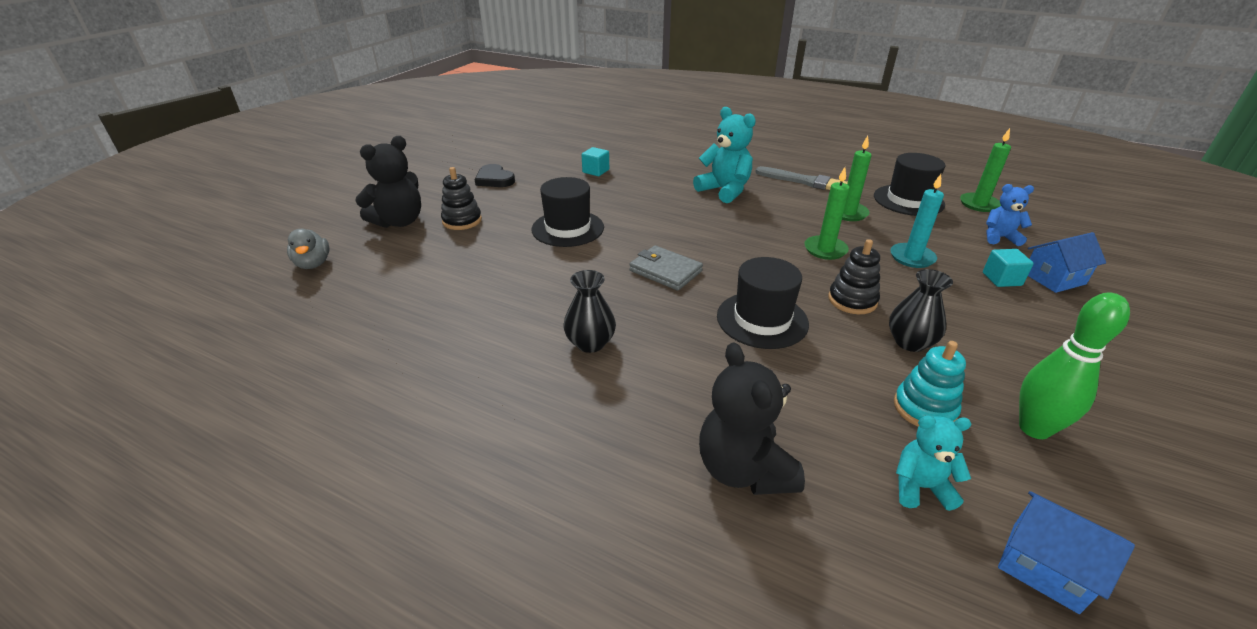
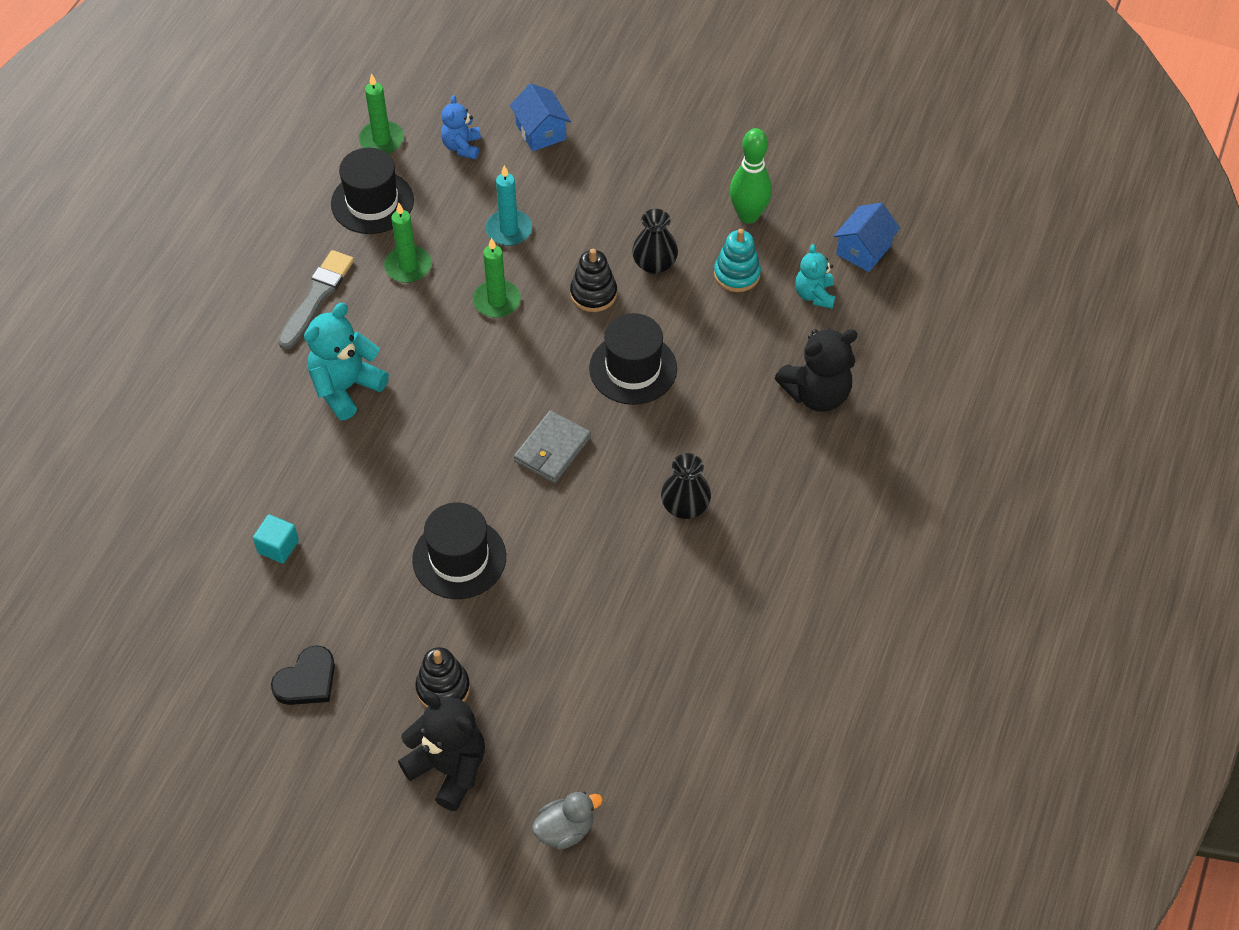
camera: 95 degrees left, 20 degrees up
turquoise cube [983,249,1034,287] -> none

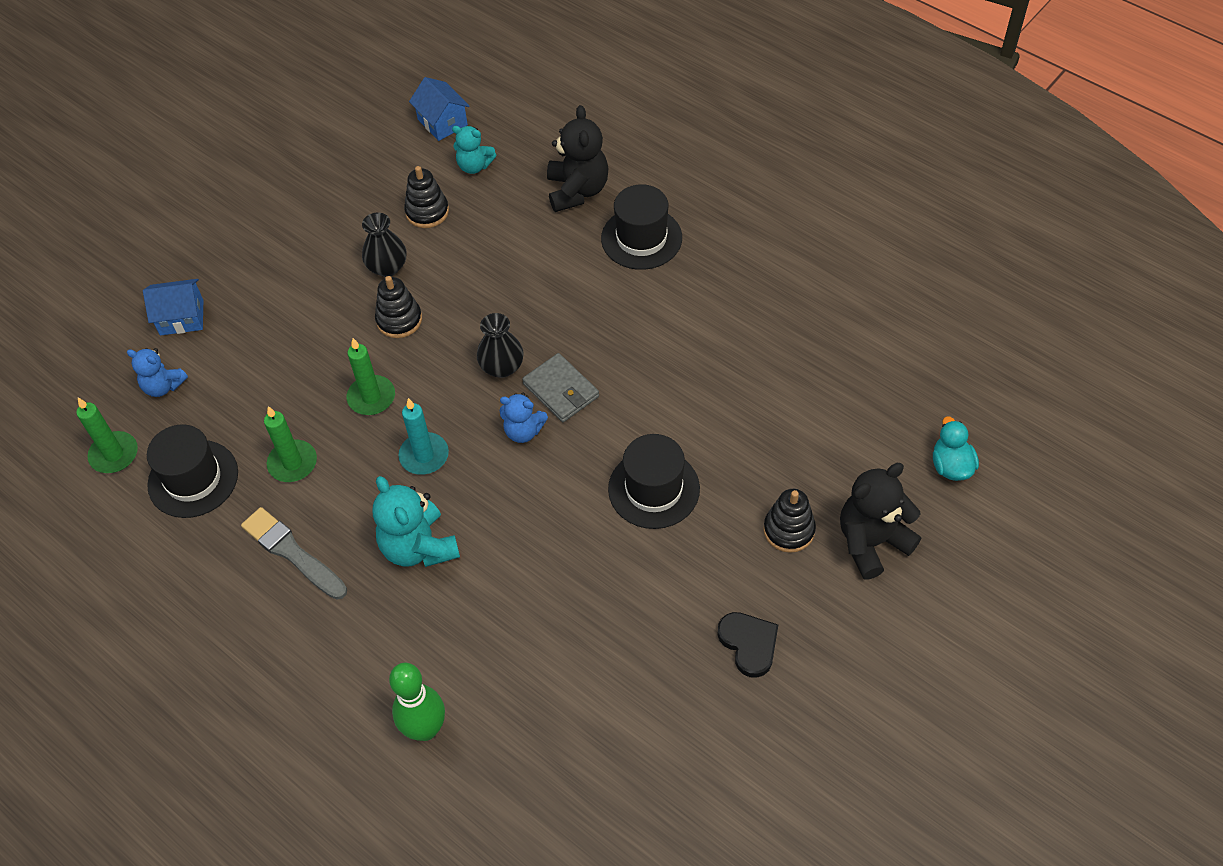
camera: 70 degrees left, 0 degrees up
turquoise cube [253,514,299,563] -> none
turquoise candle [486,165,532,246] -> turquoise candle moved to [398,398,449,475]
grey duck [532,791,603,850] -> turquoise duck [933,416,979,481]
black hat [589,313,677,405] -> black hat moved to [601,184,682,270]
black vase [661,453,711,519] -> black vase moved to [477,313,524,378]
turquoise stacking toy [714,229,761,292] -> black stacking toy [404,166,449,228]
green bowling pin [730,128,772,223] -> green bowling pin moved to [389,663,445,741]
none -> blue teddy bear [500,393,548,443]

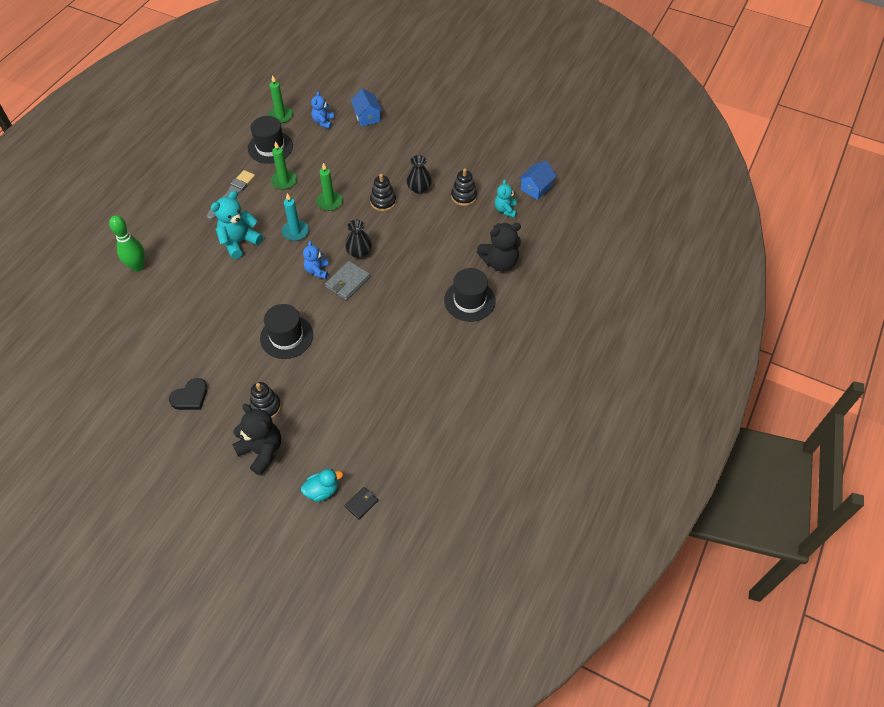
camera: 75 degrees right, 0 degrees up
none -> black wallet [345,487,378,520]

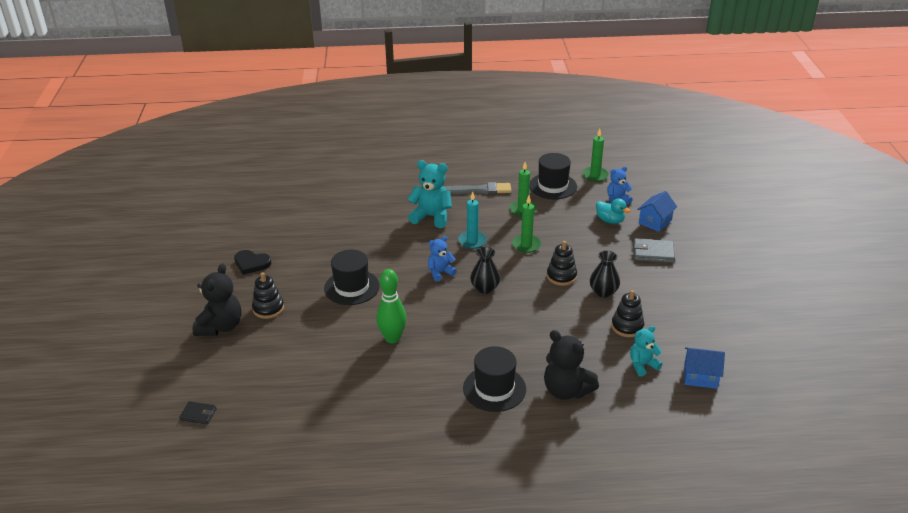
camera: 60 degrees right, 20 degrees down
green bowling pin [109,215,145,272] -> green bowling pin moved to [376,269,406,344]
turquoise duck [301,469,343,502] -> turquoise duck moved to [596,198,631,224]
grey wallet [325,261,370,300] -> grey wallet moved to [633,238,675,263]

